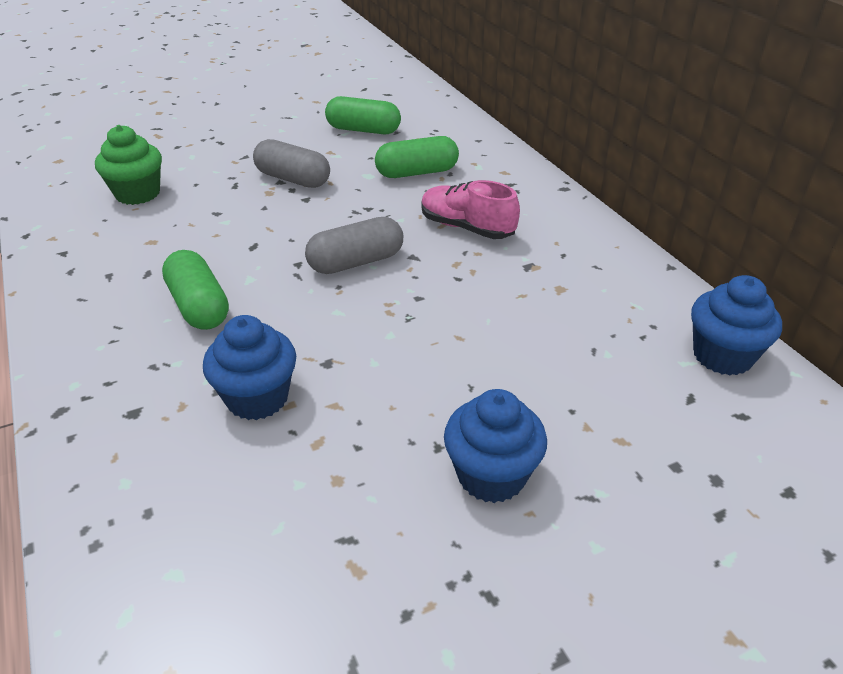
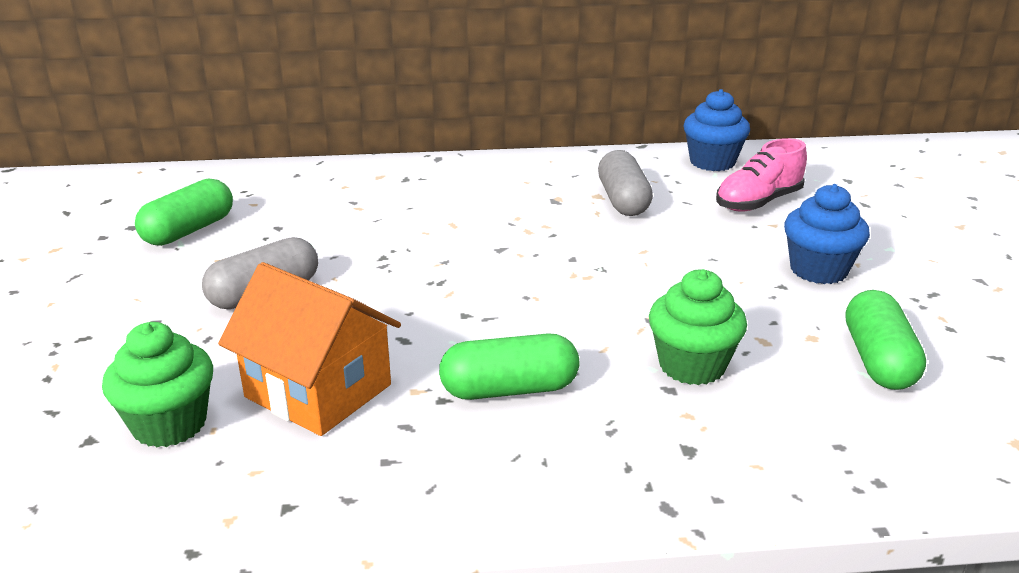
camera: 70 degrees left, 10 degrees down
blue cupcake [203,315,296,420] -> green cupcake [649,269,747,385]
grey capsule [305,217,403,274] -> grey capsule moved to [598,150,653,216]
green capsule [375,136,459,178] -> green capsule moved to [846,290,926,390]
pink shoe [421,180,520,239] -> pink shoe moved to [716,138,807,212]
none -> orange house [218,262,401,436]

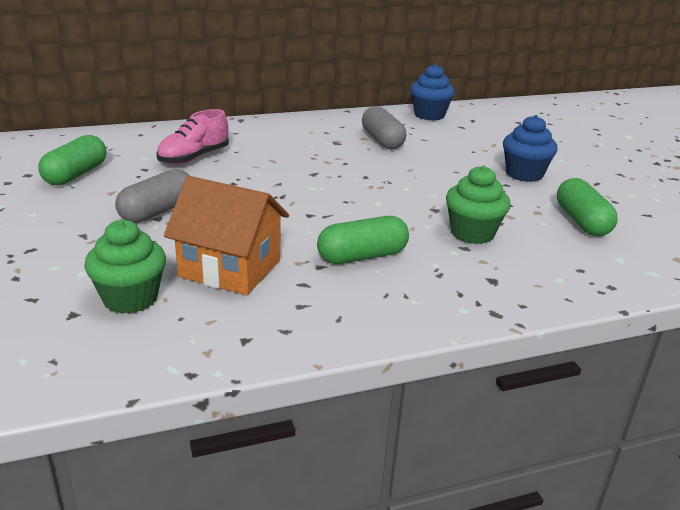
camera: 15 degrees left, 0 degrees up
pink shoe [716,138,807,212] -> pink shoe moved to [156,109,229,165]

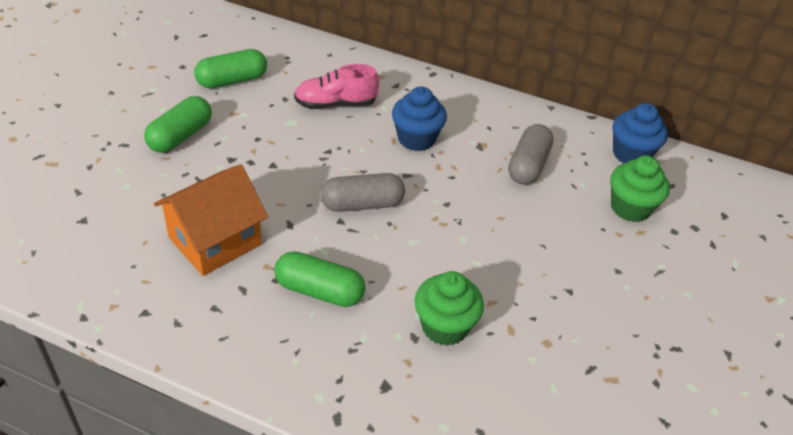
camera: 40 degrees right, 15 degrees up
green cupcake [84,219,166,314] -> green cupcake moved to [610,155,670,222]
grey capsule [115,169,190,223] -> grey capsule moved to [321,173,405,212]
orange house [164,176,289,295] -> orange house turned 75 degrees clockwise [154,164,268,276]
blue cupcake [503,115,558,182] -> blue cupcake moved to [392,87,447,151]
green capsule [557,178,618,236] -> green capsule moved to [144,96,212,153]

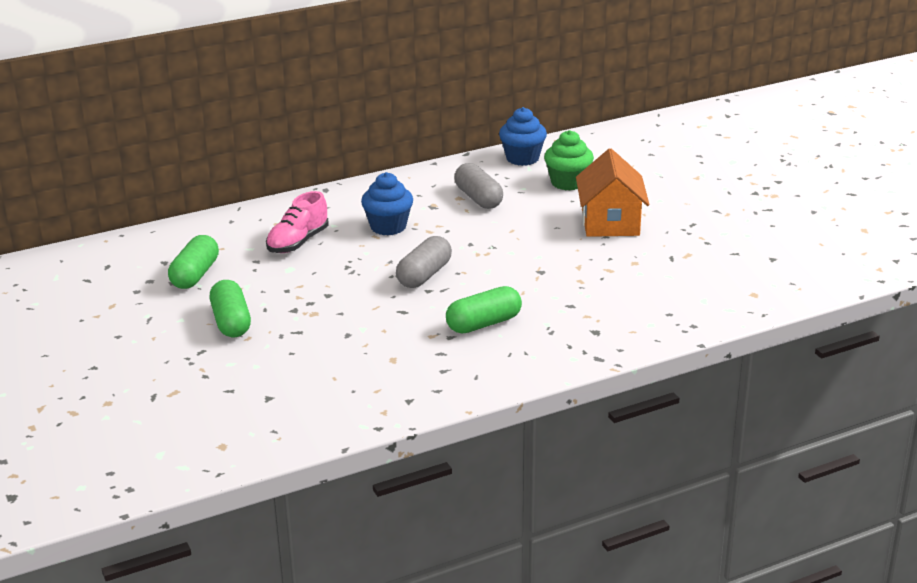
camera: 45 degrees left, 15 degrees down
orange house [154,164,268,276] -> orange house moved to [576,149,649,237]
green cupcake [415,271,484,346] -> none

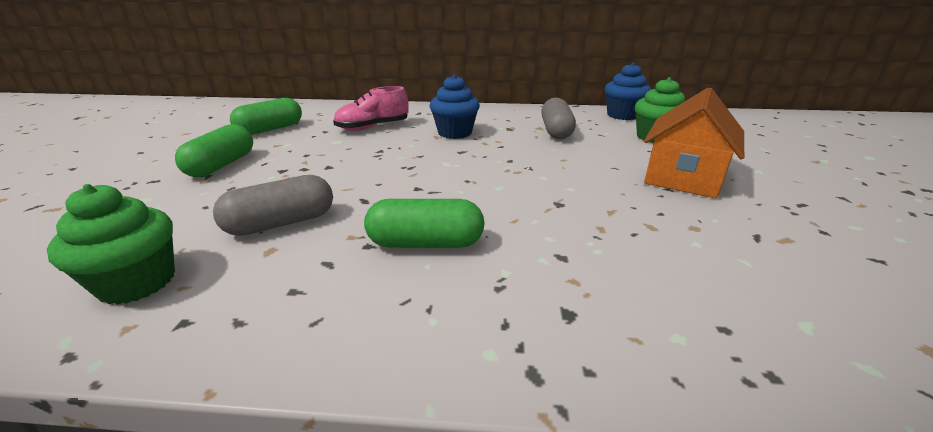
camera: 30 degrees right, 0 degrees up
grey capsule [396,236,452,288] -> grey capsule moved to [213,175,333,236]
none -> green cupcake [47,184,175,305]

